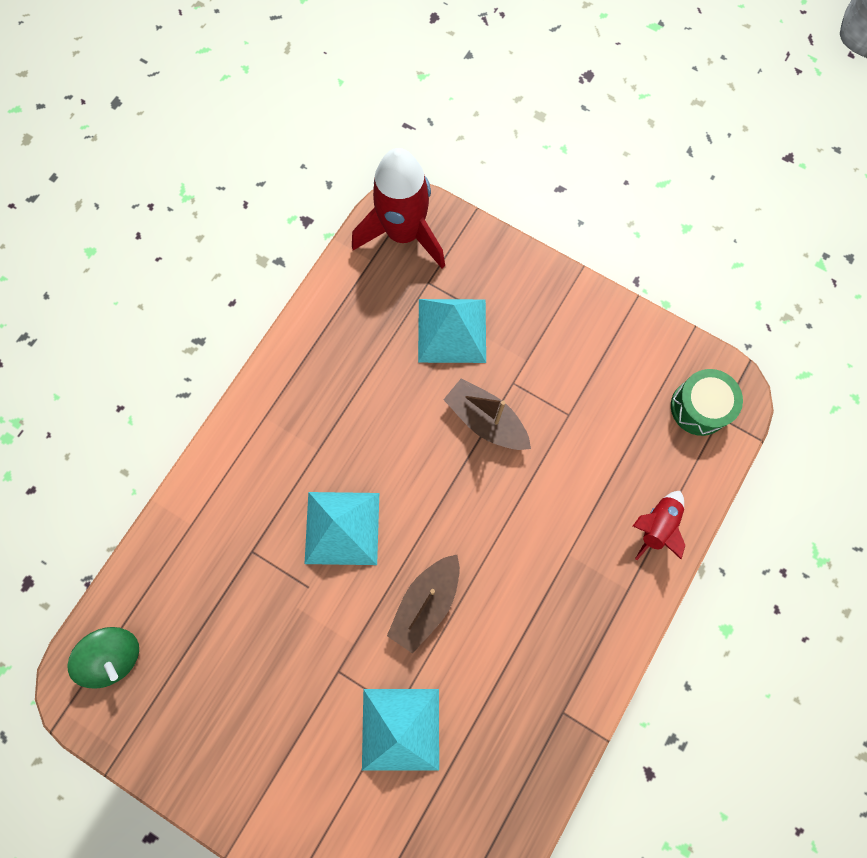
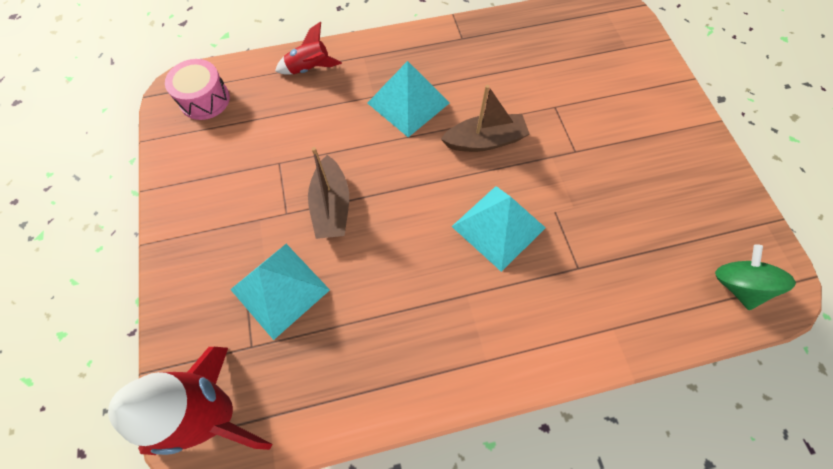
camera: 135 degrees left, 10 degrees down
turquoise pyramid [362,689,439,771] -> turquoise pyramid moved to [367,61,449,137]
green drum [671,369,743,436] -> pink drum [165,59,230,120]

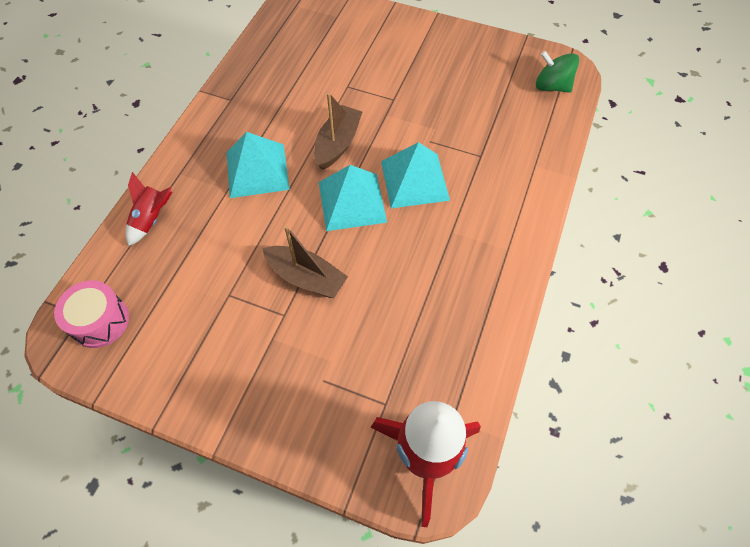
camera: 55 degrees left, 5 degrees down
turquoise pyramid [230,244,330,340] -> turquoise pyramid moved to [319,165,387,231]

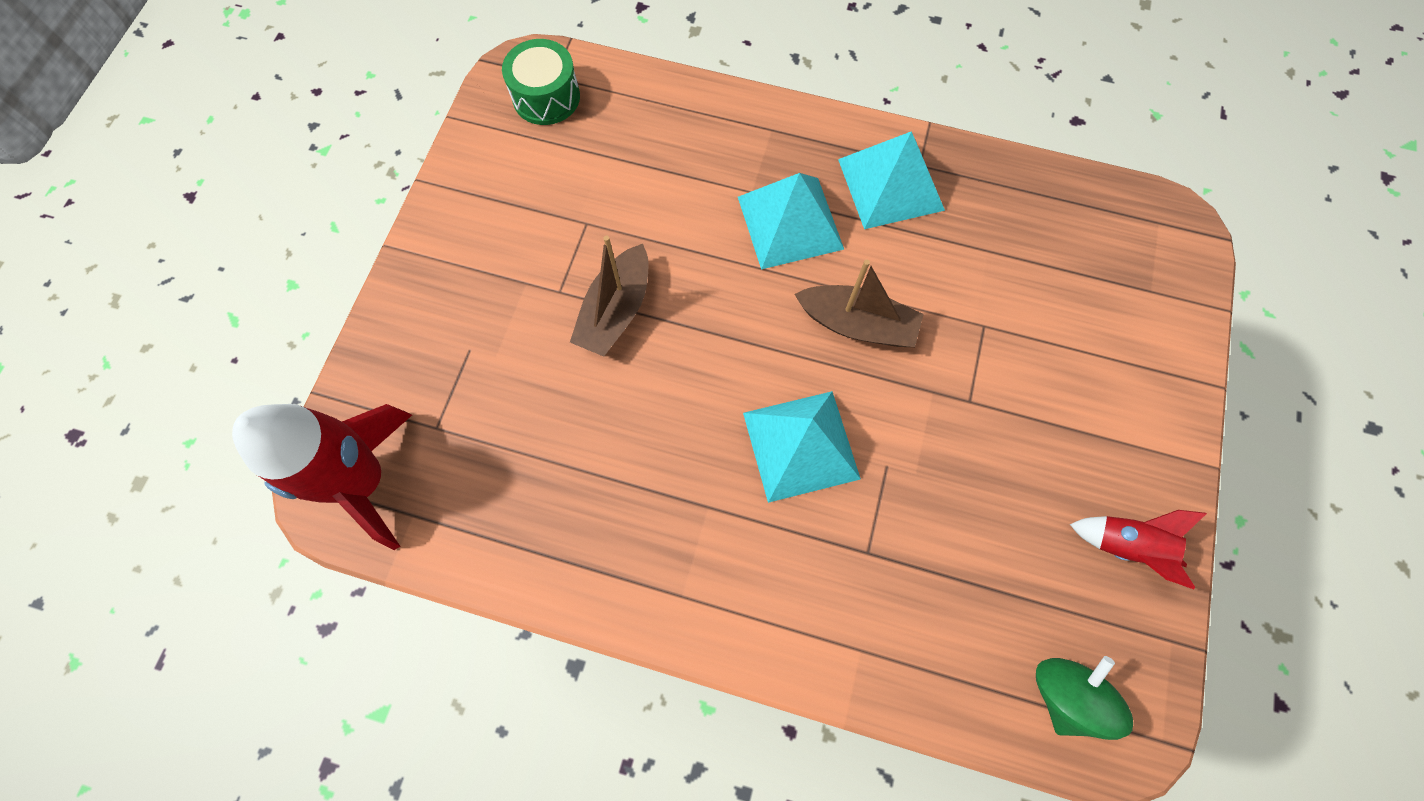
camera: 85 degrees right, 10 degrees up
pink drum [54,280,129,348] -> green drum [502,39,580,125]
red rocket [126,172,172,246] -> red rocket moved to [1070,510,1207,589]
turquoise pyramid [319,165,387,231] -> turquoise pyramid moved to [838,131,945,229]

